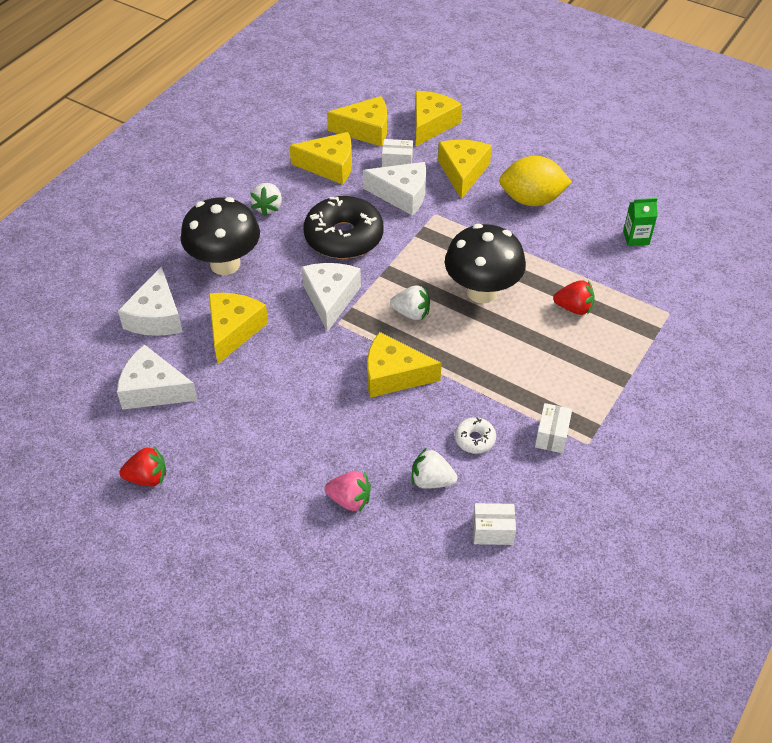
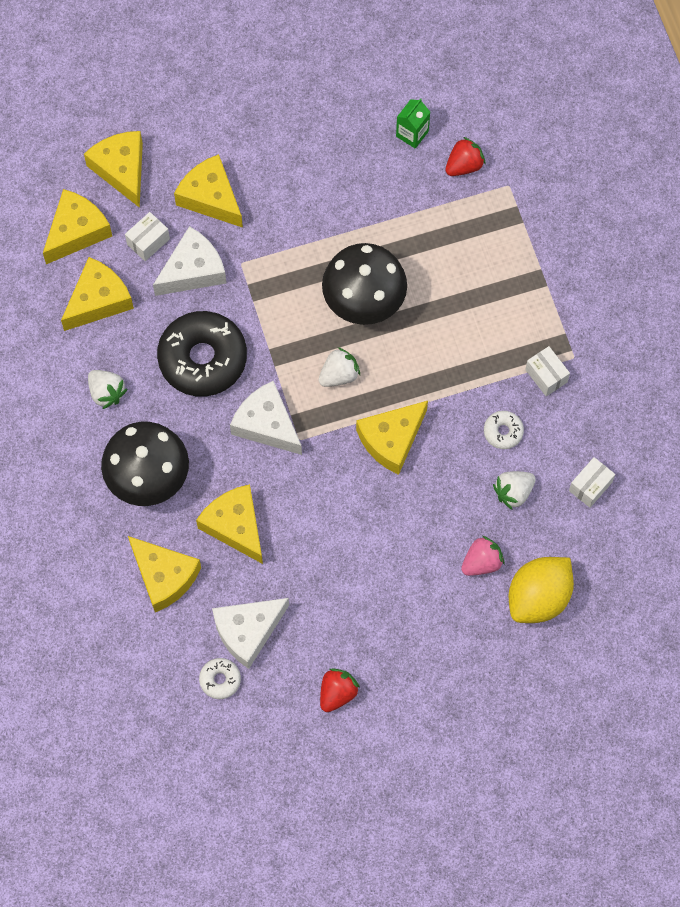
camera: 50 degrees left, 20 degrees up
white cheese [118,266,182,336] -> yellow cheese [128,536,201,613]
yellow lemon [499,156,572,206] -> yellow lemon moved to [509,557,574,623]
red strawberry [553,280,595,315] -> red strawberry moved to [445,137,485,176]
none -> white donut [199,658,241,699]

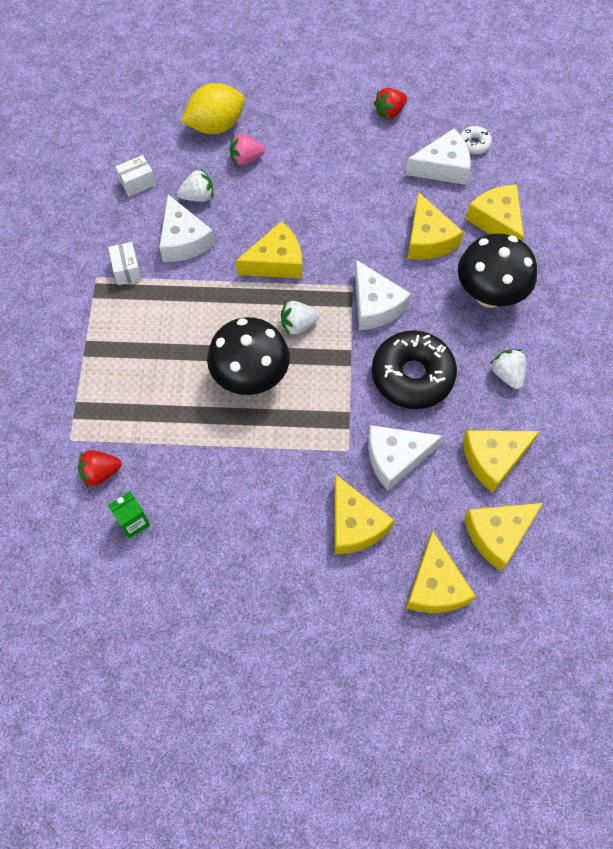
camera: 160 degrees left, 5 degrees down
white box [125,212,170,261] -> none
white donut [484,411,524,449] -> white cheese [159,194,215,262]

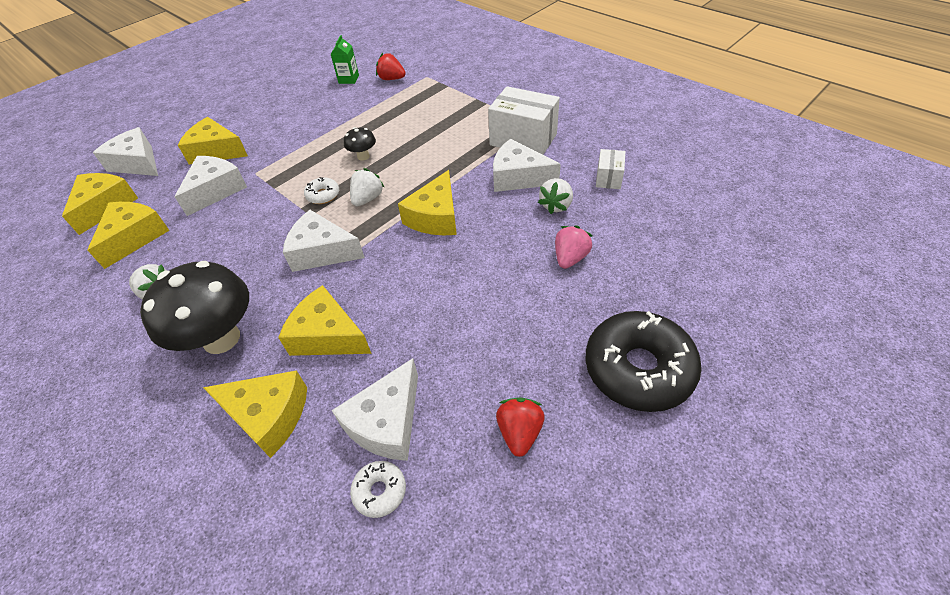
camera: 135 degrees right, 15 degrees down
red strawberry [78,450,121,487] -> red strawberry turned 90 degrees counterclockwise [376,53,406,80]
white box [108,242,142,285] -> white box [488,86,560,155], size x1.94
yellow lemon [182,83,245,134] -> none
black mushroom [207,317,290,395] -> black mushroom [344,127,376,161], size x0.46
black donut [372,330,457,409] -> black donut moved to [585,311,702,412]
yellow cheese [406,531,476,613] -> white cheese [93,127,158,176]
none -> white donut [304,177,339,204]

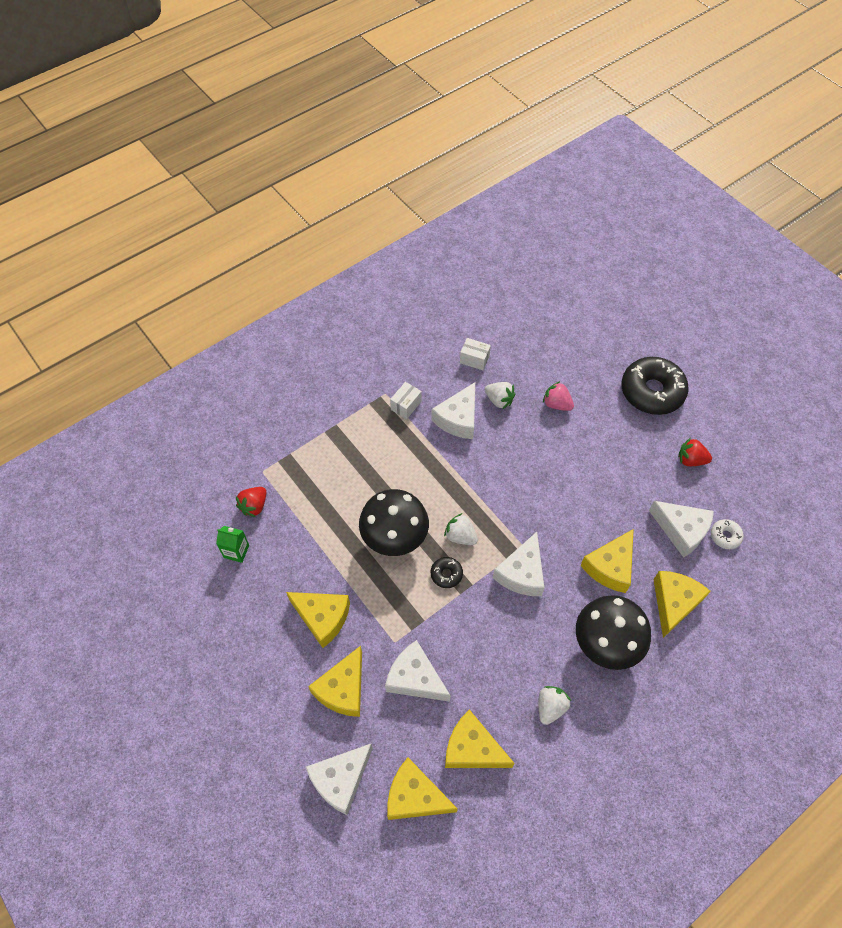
camera: 85 degrees left, 10 degrees up
white donut [304,177,339,204] -> black donut [431,557,463,588]
black mushroom [344,127,376,161] -> black mushroom [359,489,429,556], size x2.19
yellow cheese [398,170,457,236] -> yellow cheese moved to [286,592,350,648]
white box [488,86,560,155] -> white box [390,382,422,419], size x0.51

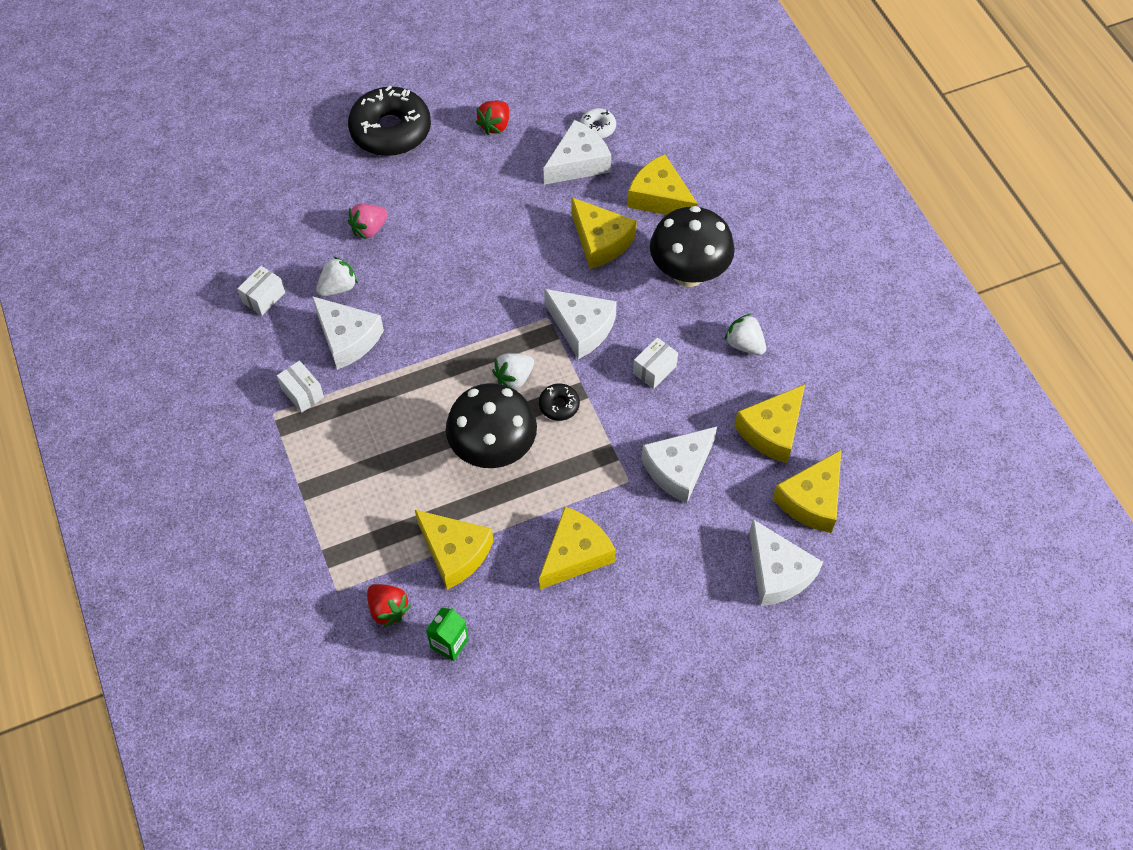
camera: 75 degrees left, 0 degrees up
yellow cheese [308,646,362,717] -> yellow cheese moved to [415,510,493,590]
none -> white box [633,337,678,389]

